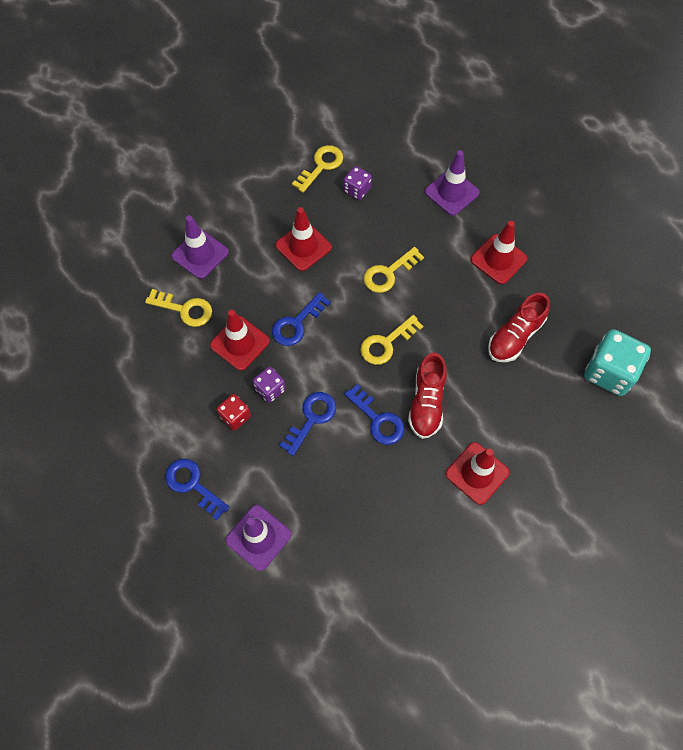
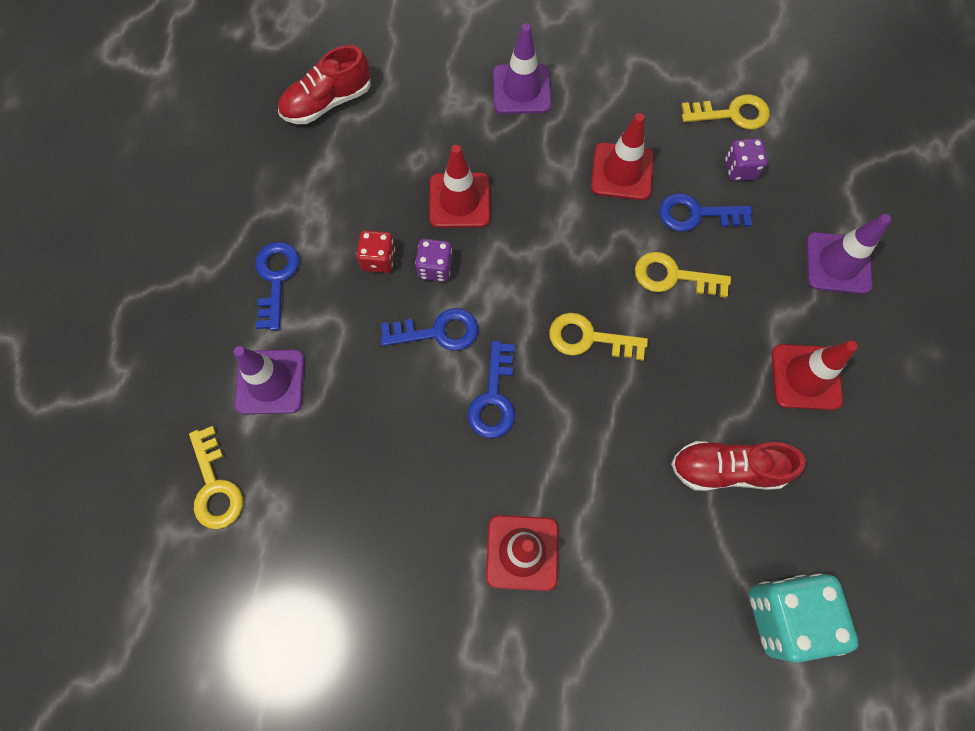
camera: 50 degrees right, 5 degrees up
yellow key [145,289,212,327] -> yellow key moved to [189,426,243,529]
blue key [272,292,331,346] -> blue key moved to [659,193,752,232]
red shoe [408,353,447,439] -> red shoe moved to [278,45,371,124]

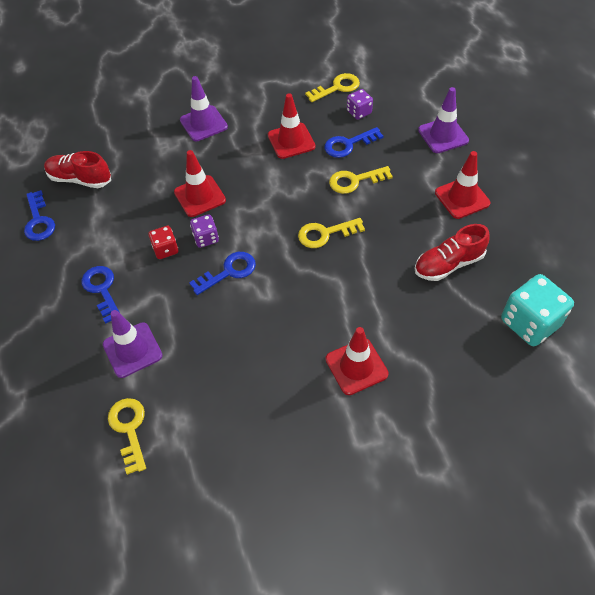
camera: 25 degrees left, 15 degrees down
yellow key [189,426,243,529] -> yellow key turned 150 degrees counterclockwise [108,398,146,475]
red shoe [278,45,371,124] -> red shoe turned 75 degrees clockwise [44,151,111,188]
blue key [468,341,515,438] -> blue key moved to [24,190,55,241]

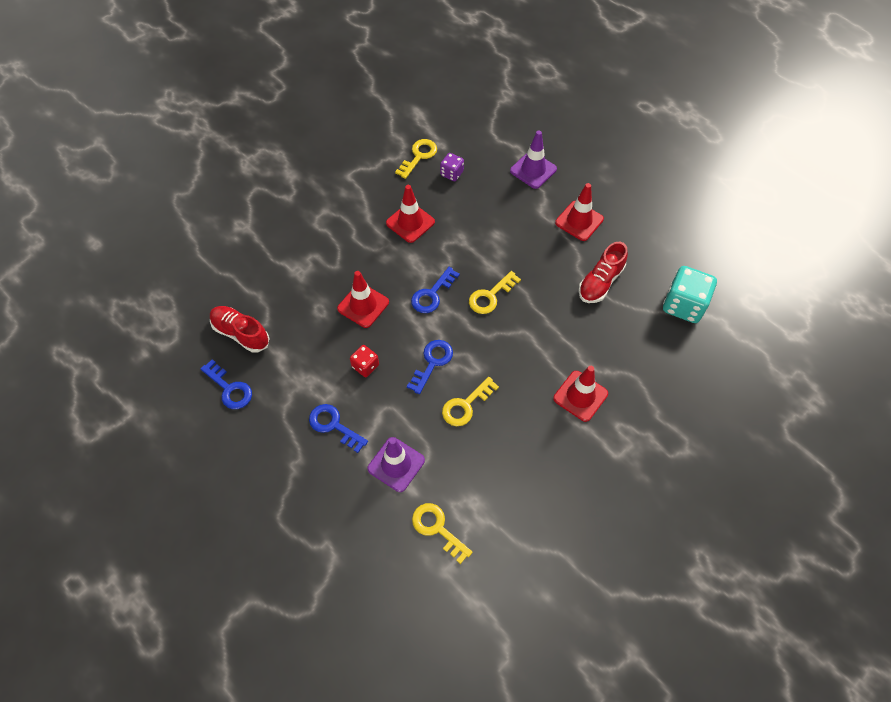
camera: 30 degrees left, 5 degrees up
red shoe [44,151,111,188] -> red shoe turned 45 degrees clockwise [210,306,270,353]
purple traffic cone [180,76,228,141] -> none
purple dice [190,214,219,248] -> none
blue key [324,127,383,158] -> blue key moved to [411,267,460,313]
yellow key [329,166,393,194] -> yellow key moved to [442,377,499,426]

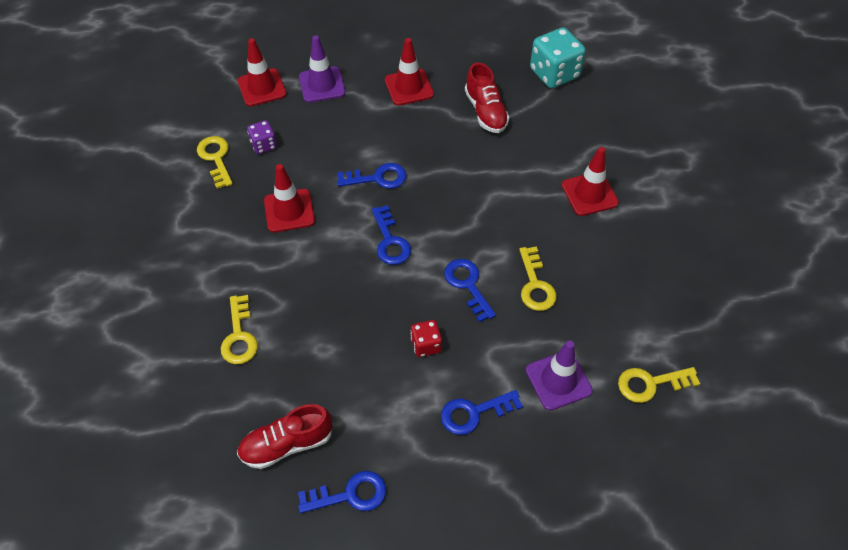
camera: 55 degrees left, 5 degrees down
red traffic cone [337,271,389,328] -> red traffic cone moved to [237,38,287,106]
yellow key [469,271,521,314] -> yellow key moved to [221,295,258,364]
none -> blue key [337,163,406,189]

